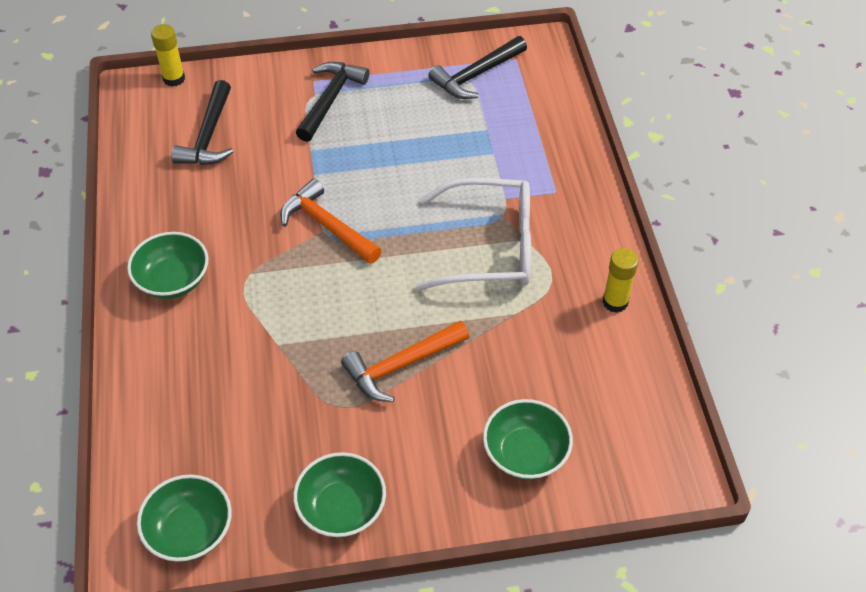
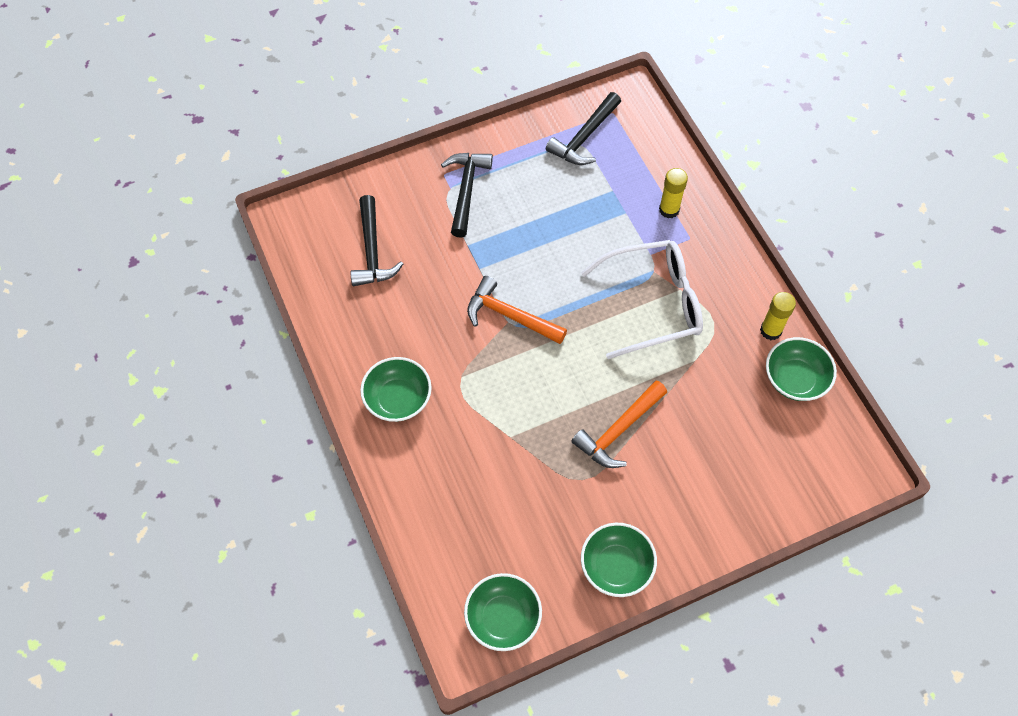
camera: 15 degrees left, 10 degrees up
yellow glue stick [151,24,185,87] -> yellow glue stick moved to [659,168,688,218]
green bowl [483,399,573,480] -> green bowl moved to [766,337,837,401]

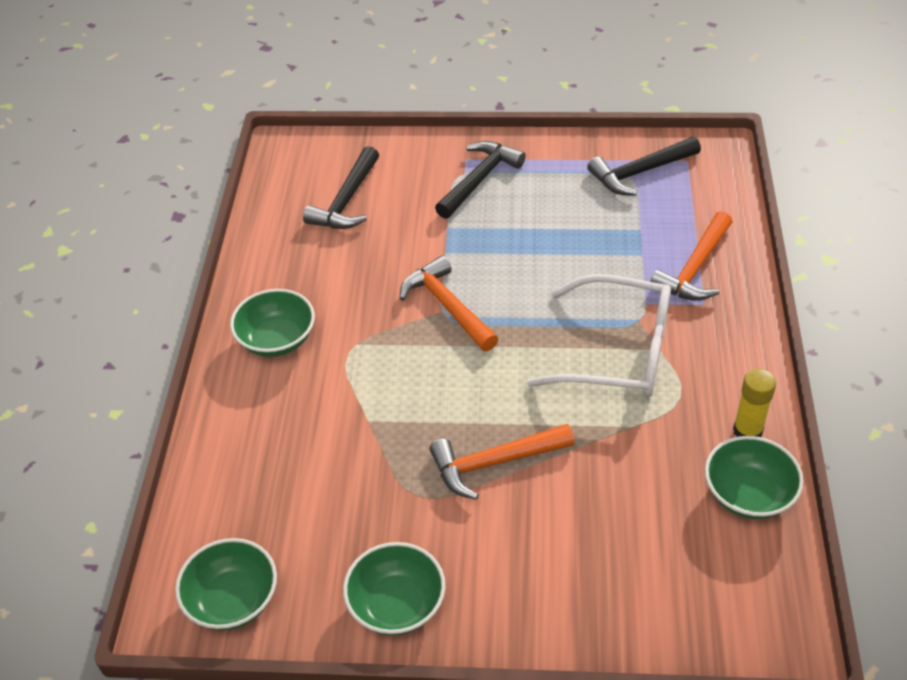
camera: 30 degrees right, 15 degrees down
yellow glue stick [659,168,688,218] -> orange hammer [650,211,732,301]

